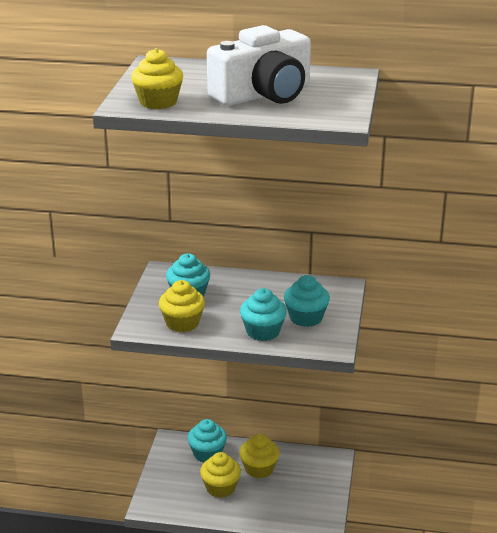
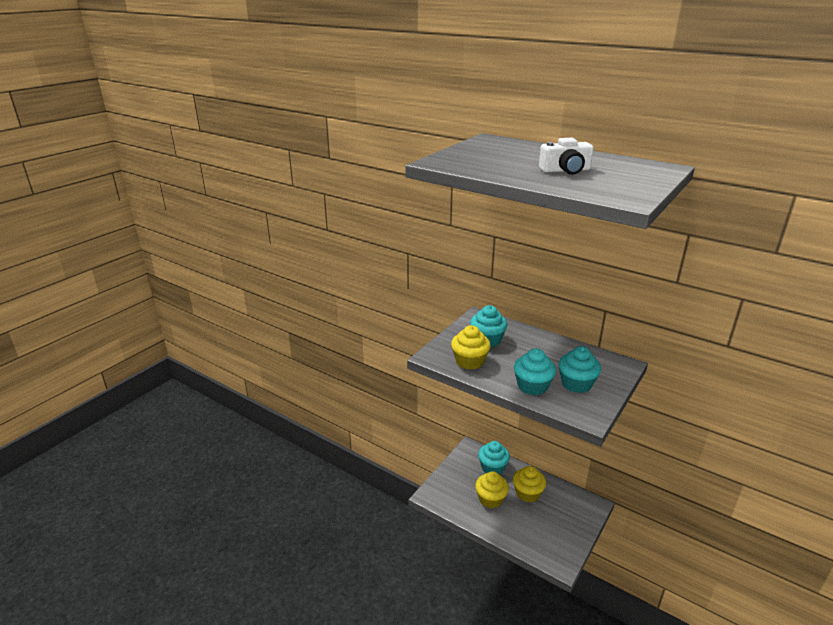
camera: 25 degrees right, 0 degrees up
yellow cupcake [131,48,183,109] -> none
white camera [207,25,311,106] -> white camera [539,138,594,175], size x0.50

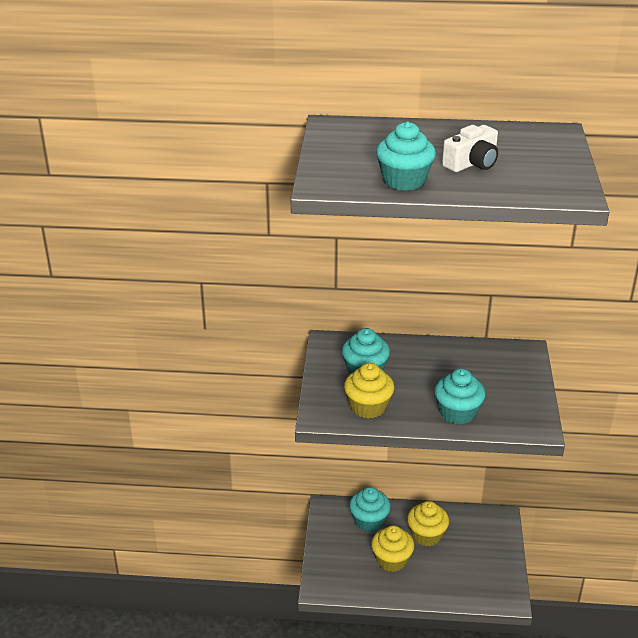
camera: 30 degrees left, 5 degrees up
turquoise cupcake [558,346,601,393] -> turquoise cupcake moved to [376,122,436,191]

